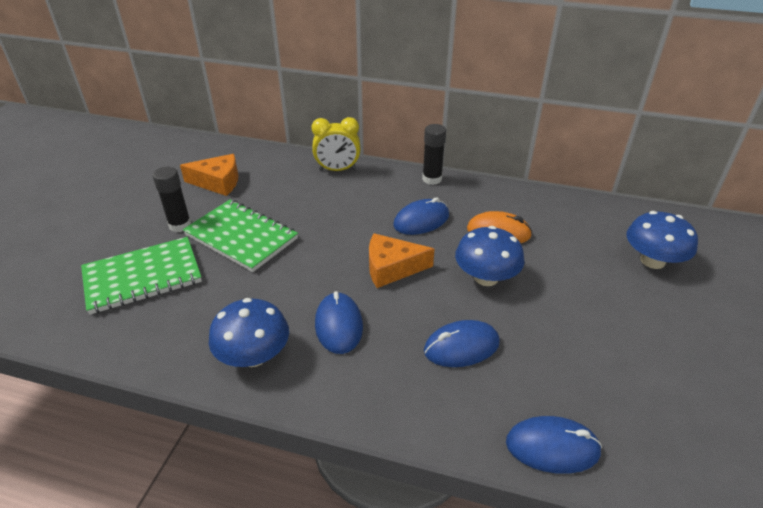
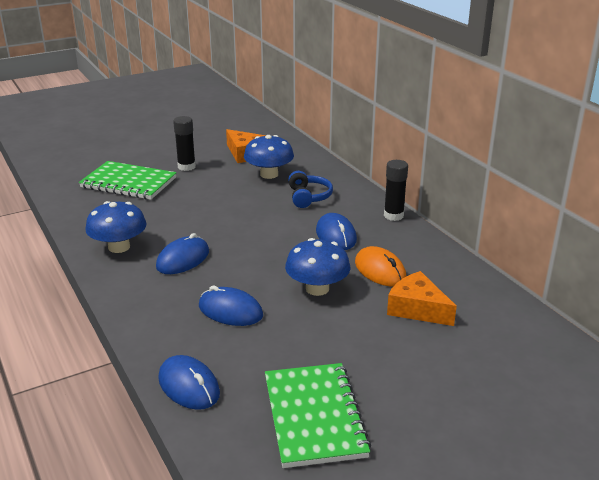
camera: 45 degrees right, 10 degrees down
green notebook [183,199,298,272] -> green notebook moved to [265,363,371,468]
yellow clock [311,117,360,171] -> none
orange cheese [369,233,435,288] -> orange cheese moved to [387,271,457,326]
blue mouse [393,198,449,235] -> blue mouse turned 60 degrees clockwise [316,213,357,250]
blue mushroom [627,211,698,269] -> blue mushroom moved to [244,135,294,179]
none -> blue headphones [288,171,333,208]

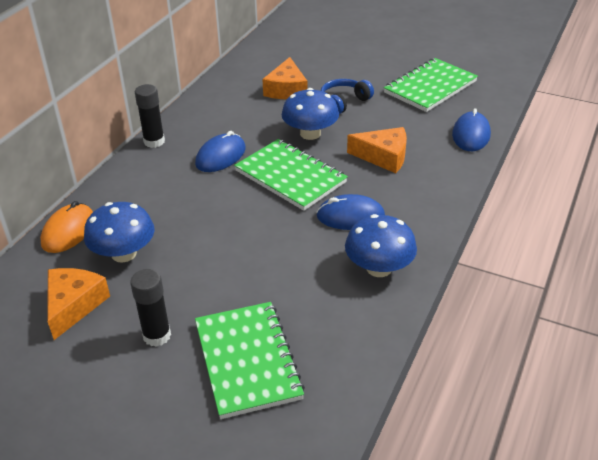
camera: 125 degrees left, 10 degrees up
blue mouse [199,286,263,326] -> orange cheese [347,127,407,173]
blue headphones [288,171,333,208] -> blue headphones moved to [320,79,374,114]
orange mouse [355,246,406,286] -> orange mouse moved to [40,201,93,253]
none -> green notebook [234,139,348,211]

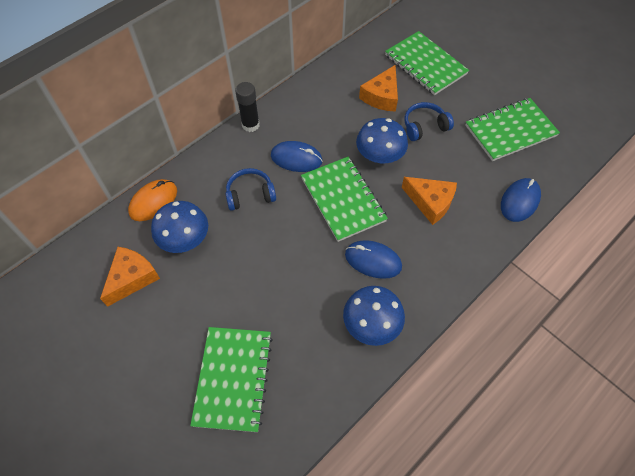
camera: 20 degrees right, 20 degrees up
black glue stick [130,269,171,347] -> none
blue mouse [195,131,246,172] -> blue mouse turned 45 degrees clockwise [271,141,323,172]
none -> blue headphones [226,168,276,211]
none -> green notebook [385,31,469,95]

